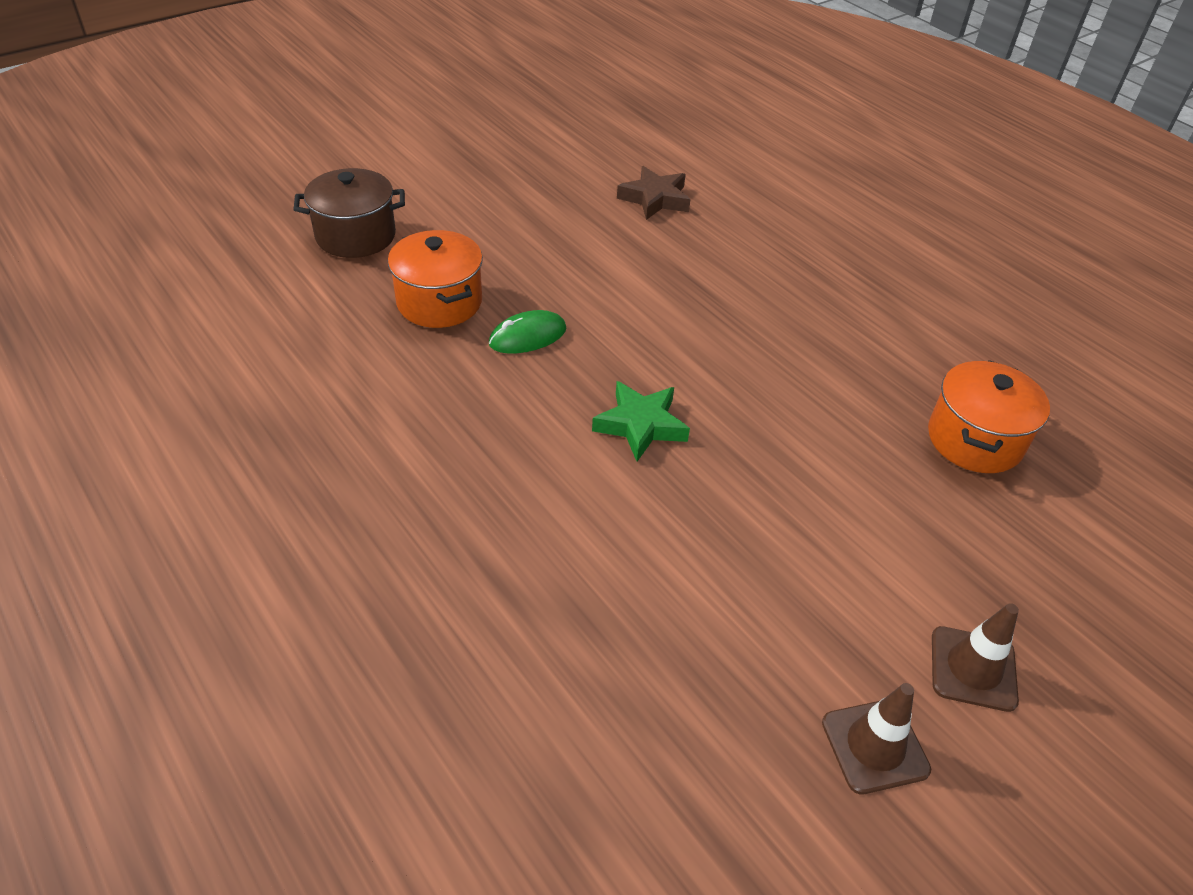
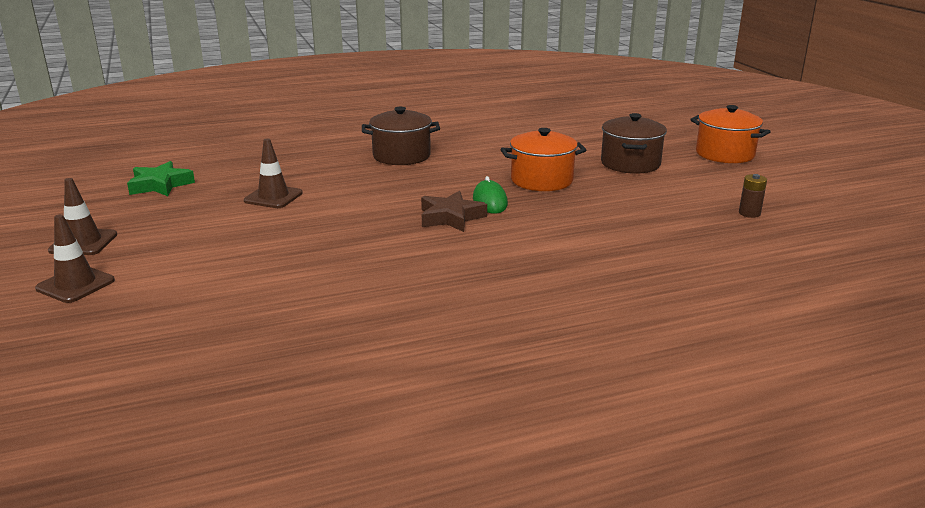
camera: 110 degrees right, 20 degrees down
green star [592,381,690,461] -> green star moved to [127,161,195,196]
brown star [617,166,691,220] -> brown star moved to [421,191,487,232]
orange pot [928,360,1050,473] -> orange pot moved to [690,105,771,163]
none -> brown traffic cone [244,139,303,208]
none -> brown pot [362,107,440,165]
none -> brown battery [739,174,767,218]

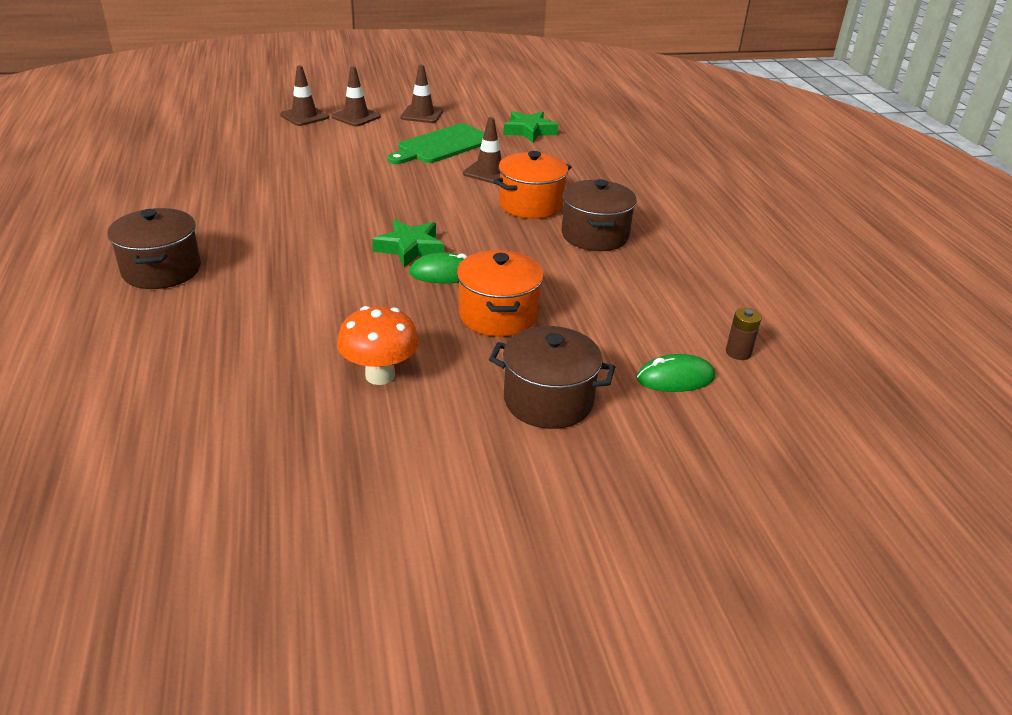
camera: 95 degrees right, 10 degrees up
brown star [421,191,487,232] -> green star [372,220,444,267]
orange pot [690,105,771,163] -> orange pot moved to [493,151,571,219]
brown battery [739,174,767,218] -> brown battery moved to [726,308,762,360]
none -> brown pot [107,208,201,289]
none -> brown traffic cone [280,65,329,126]
none -> orange mushroom [337,306,419,385]
none -> green cutting board [387,123,484,164]
none -> green mouse [637,354,715,392]

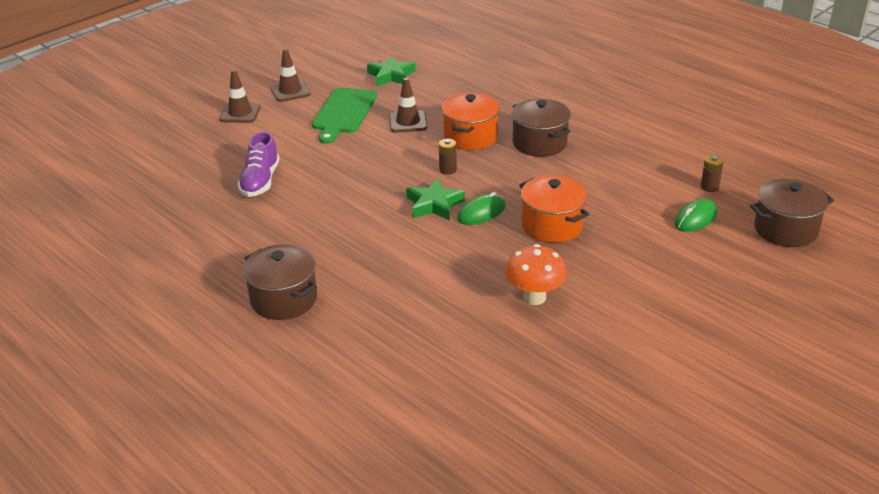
camera: 30 degrees left, 0 degrees up
brown traffic cone [280,65,329,126] -> none
brown pot [489,326,615,429] -> brown pot moved to [750,179,834,247]
none -> purple shoe [237,131,280,197]
none -> brown battery [439,139,457,175]

